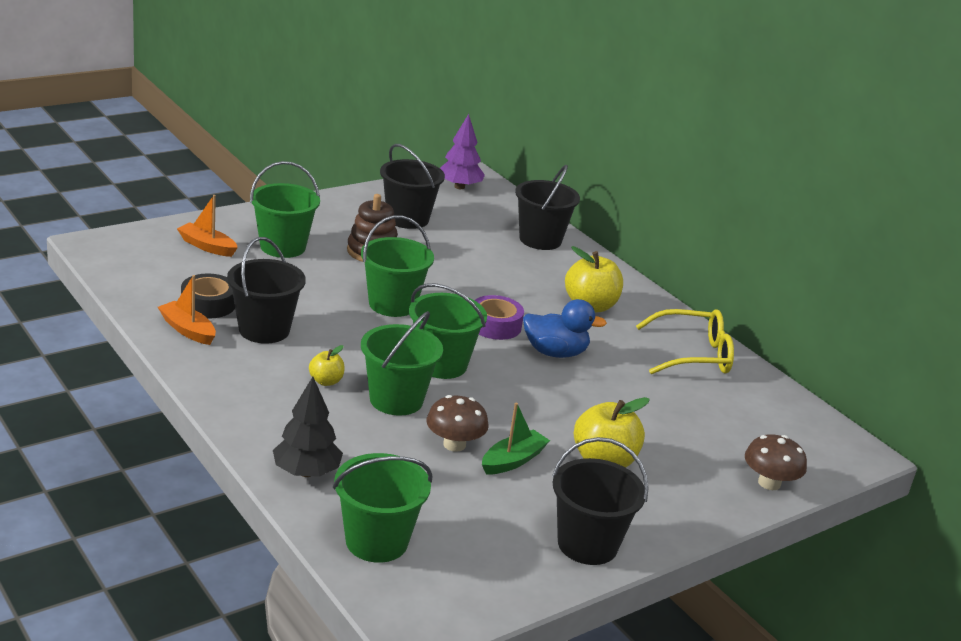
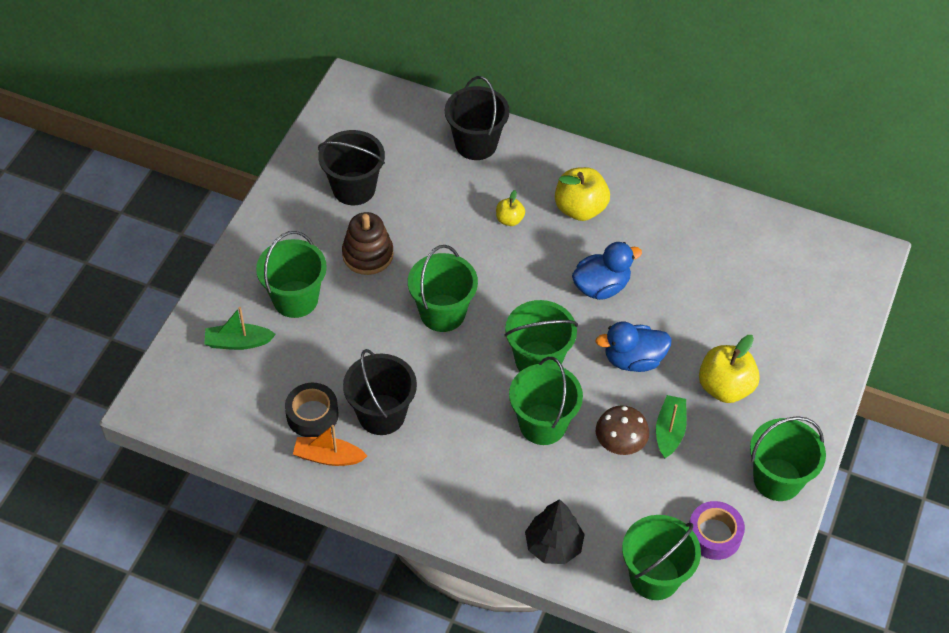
camera: 30 degrees left, 25 degrees up
orange boat [177,195,238,257] -> green boat [204,307,276,350]
yellow apple [309,345,345,386] -> yellow apple moved to [496,190,525,226]
purple tree [440,114,485,189] -> none
purple tape [474,295,524,340] -> purple tape moved to [689,501,745,560]
black bucket [552,437,649,565] -> green bucket [750,416,826,501]
yellow glasses [636,309,734,374] -> none
brown mushroom [745,434,807,490] -> none
none -> blue duck [595,321,672,372]

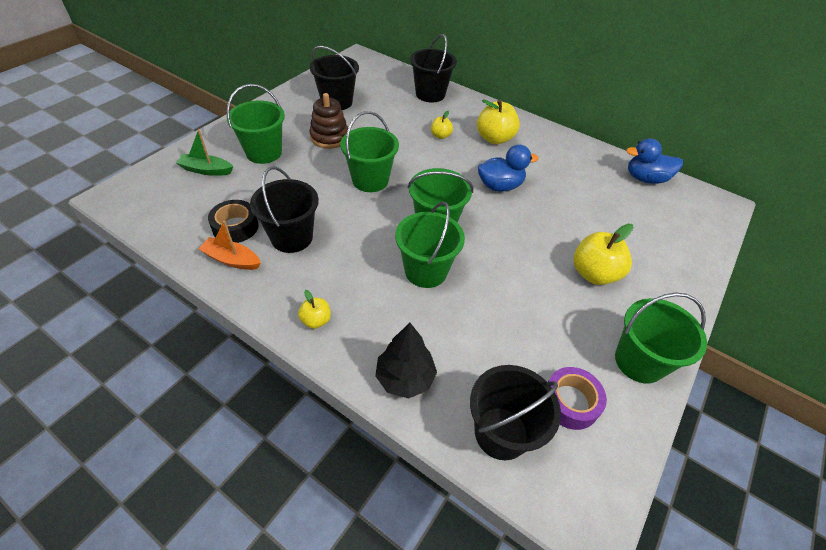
camera: 10 degrees right, 5 degrees down
blue duck [595,321,672,372] -> blue duck moved to [626,138,683,184]
brown mushroom [596,405,649,455] -> none
green bucket [622,515,701,600] -> black bucket [470,365,561,460]
green boat [656,395,687,458] -> none
none -> yellow apple [298,290,331,329]

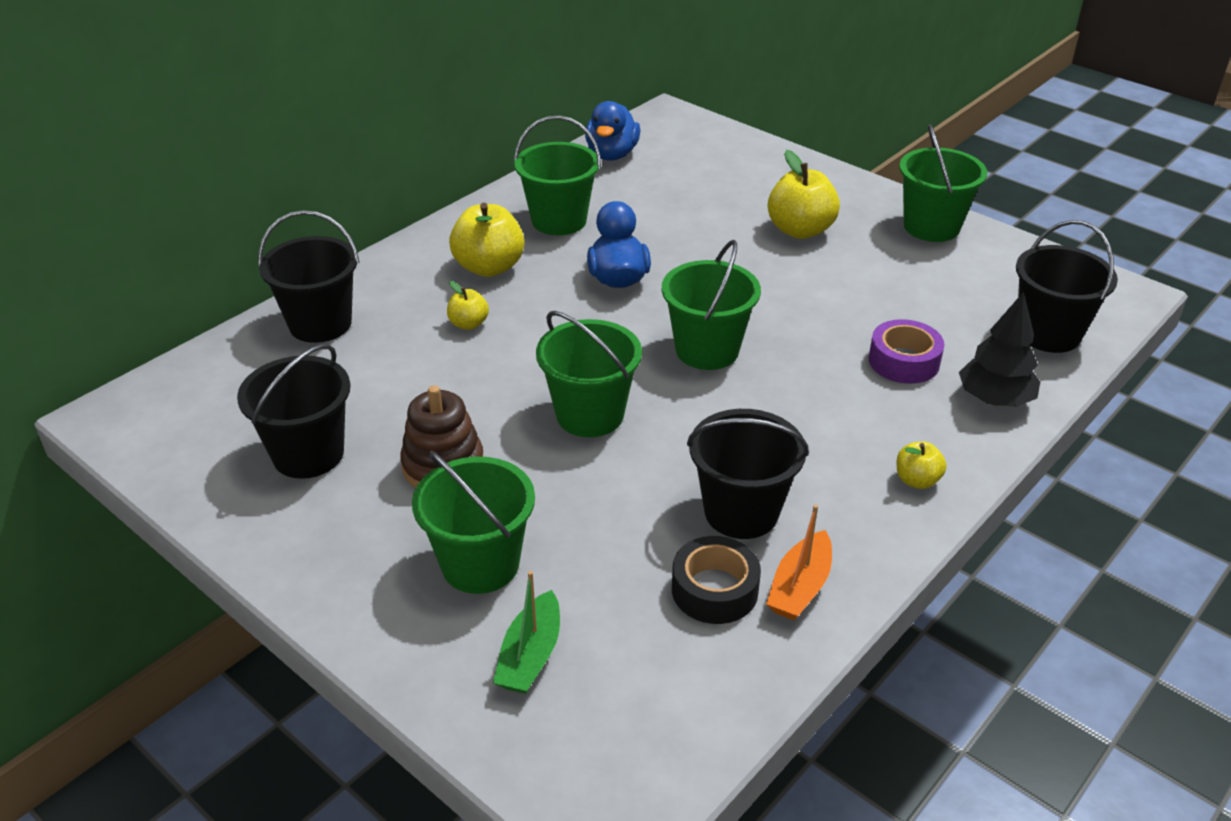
camera: 80 degrees left, 10 degrees down
green bucket [395,201,465,288] -> green bucket moved to [514,115,601,235]
purple tape [548,367,607,430] -> purple tape moved to [869,319,944,384]

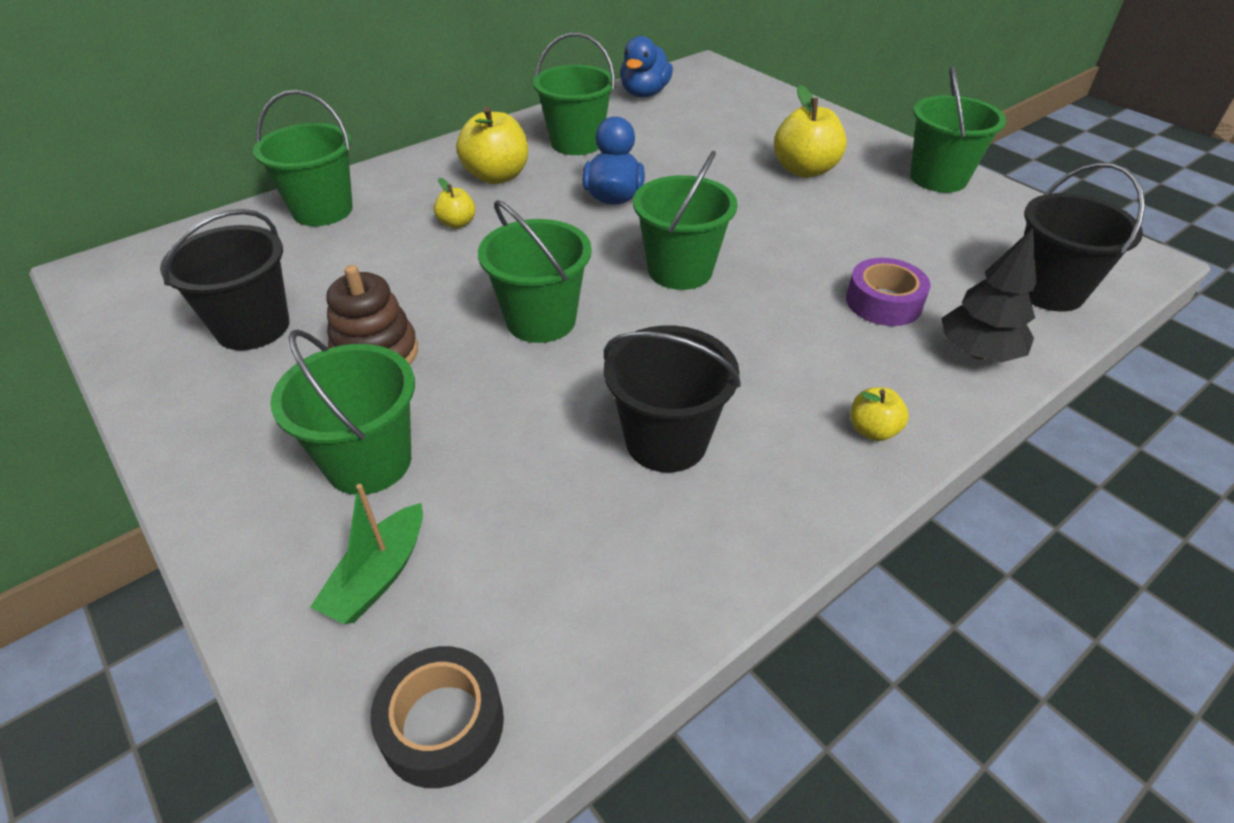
camera: 10 degrees right, 5 degrees up
black bucket [258,210,360,343] -> green bucket [253,90,353,226]
black tape [672,536,761,624] -> black tape moved to [370,646,504,788]
orange boat [766,505,832,620] -> none

